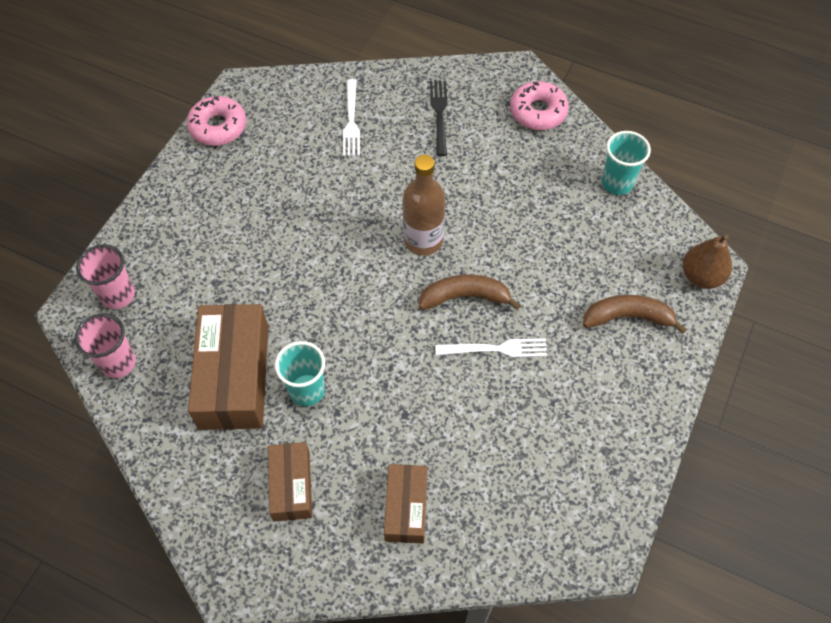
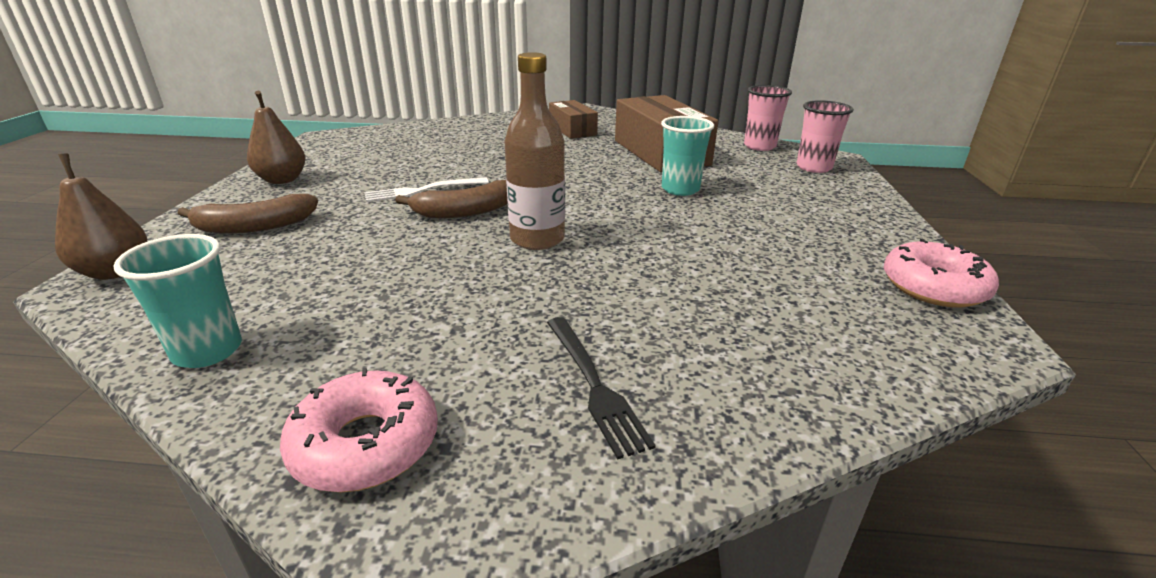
camera: 160 degrees right, 30 degrees down
turquoise cup [275,341,325,406] -> turquoise cup moved to [661,116,714,196]
white fork [343,79,360,156] -> none
brown box [384,464,428,543] -> none
none -> brown pear [247,91,305,184]

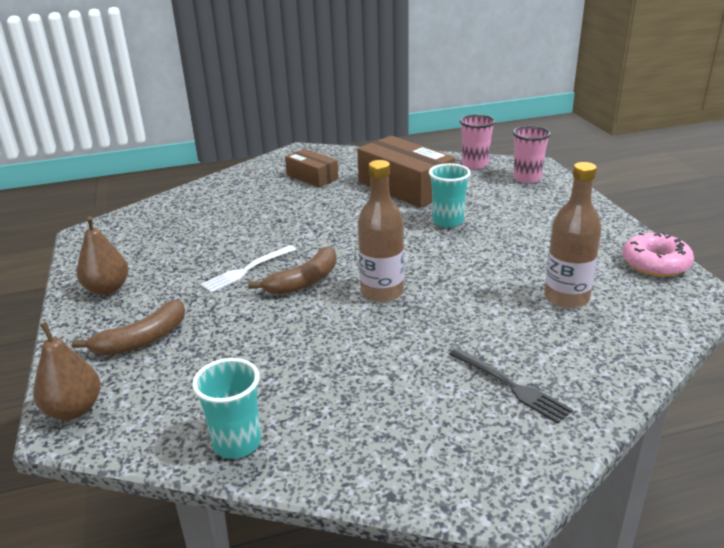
camera: 20 degrees left, 0 degrees up
pink donut [280,368,438,492] -> none
none -> brown bottle [544,162,602,309]

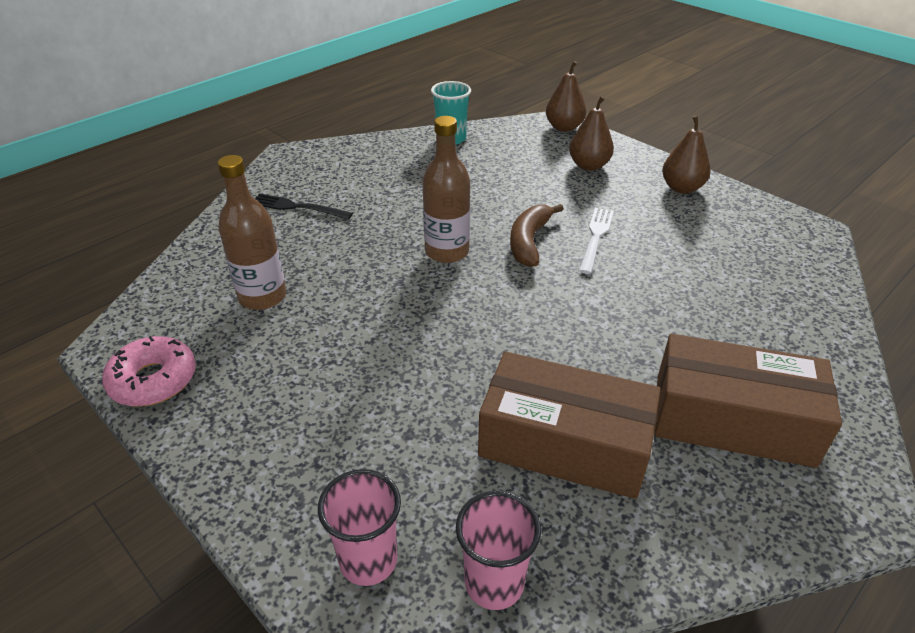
camera: 150 degrees right, 10 degrees up
brown banana [72,300,185,355] -> brown pear [569,96,614,171]
brown box [285,149,339,188] -> brown box [654,333,842,468], size x1.74
turquoise cup [429,163,471,228] -> none

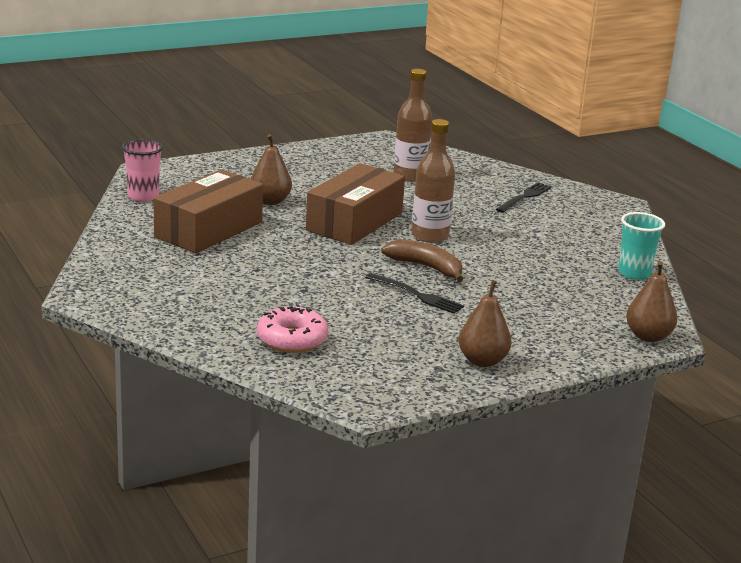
camera: 105 degrees right, 15 degrees down
pink donut [102,336,196,407] -> pink donut moved to [257,306,328,353]
pink cup [318,469,401,586] -> none
brown pear [569,96,614,171] -> brown pear moved to [251,134,292,205]
white fork [579,208,614,274] -> black fork [365,273,464,314]
brown box [654,333,842,468] -> brown box moved to [306,163,405,245]

